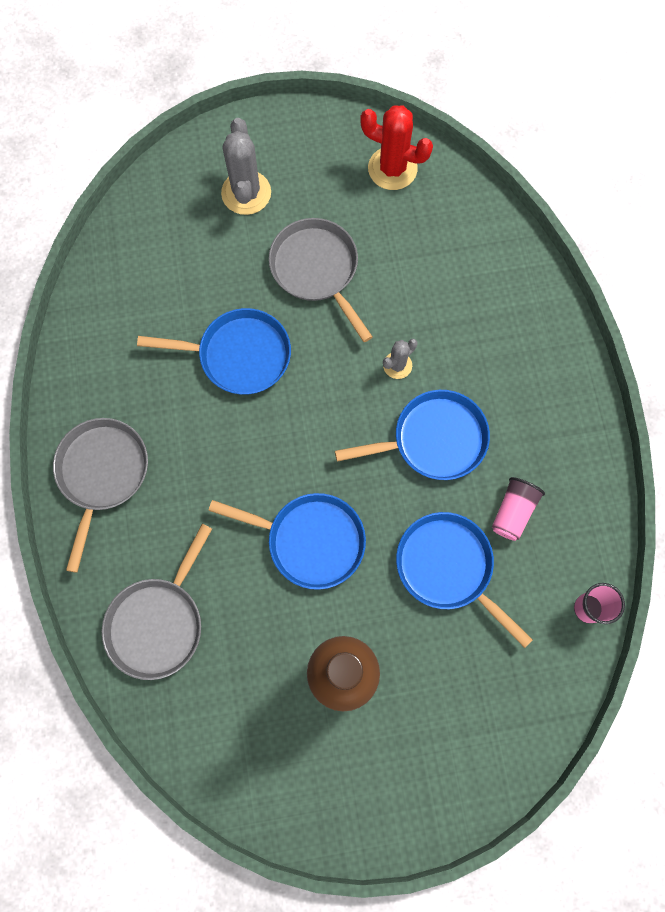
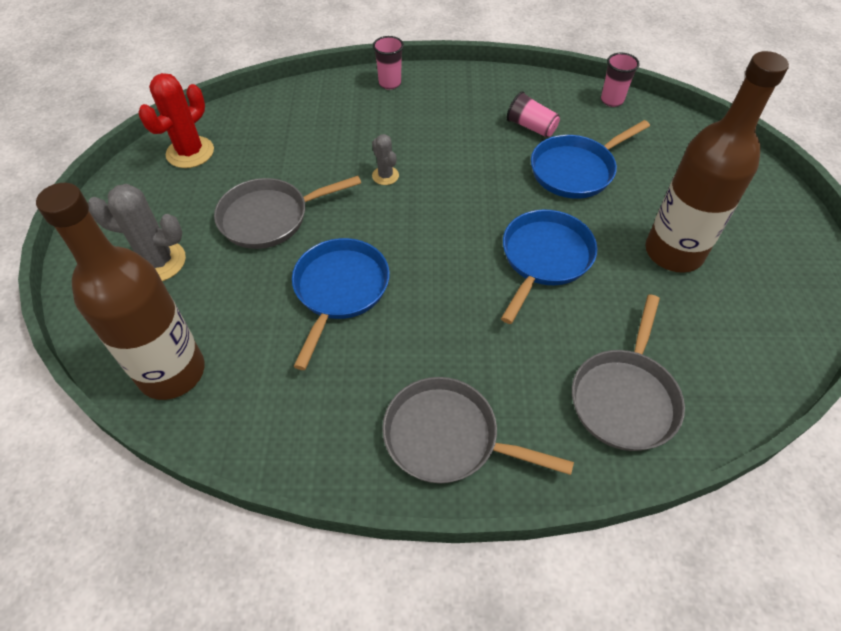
camera: 80 degrees left, 20 degrees down
grey pan [102,524,212,680] -> grey pan turned 75 degrees clockwise [572,294,685,451]
blue pan [335,390,490,480] -> none
none -> brown bottle [36,183,205,400]
none -> pink cup [373,36,404,90]

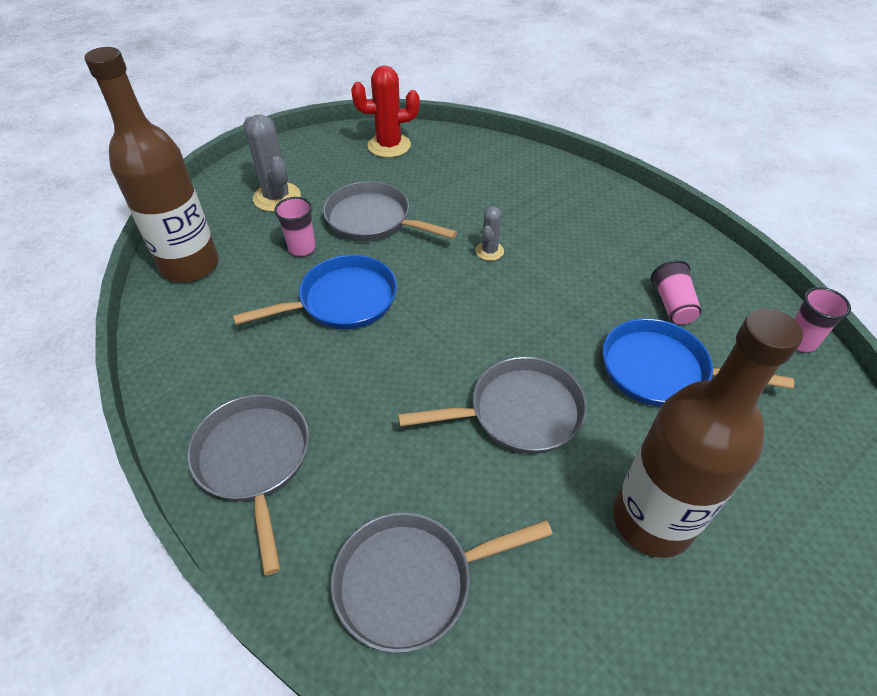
camera: 50 degrees right, 5 degrees down
pink cup [373,36,404,90] -> pink cup moved to [274,197,316,257]
blue pan [501,210,597,324] -> grey pan [398,357,587,454]

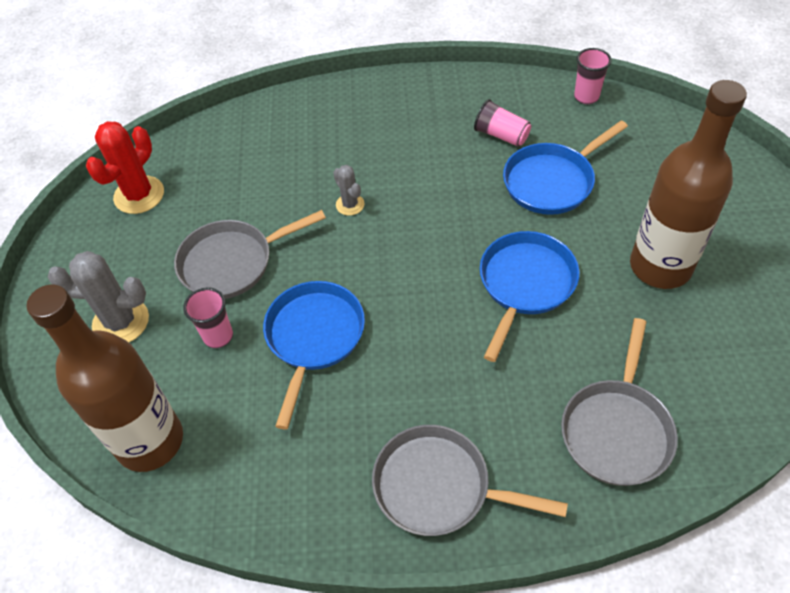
camera: 50 degrees left, 5 degrees up
grey pan [398,357,587,454] -> blue pan [480,231,580,362]

